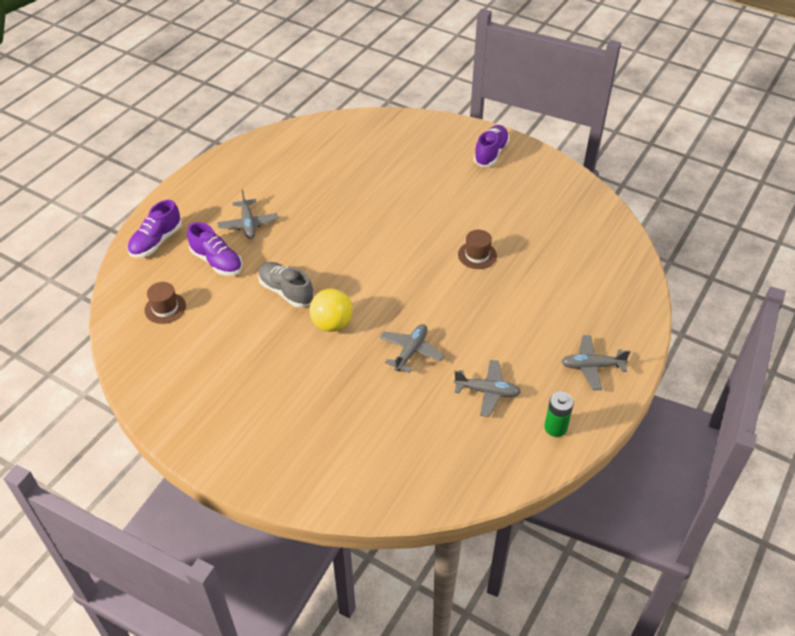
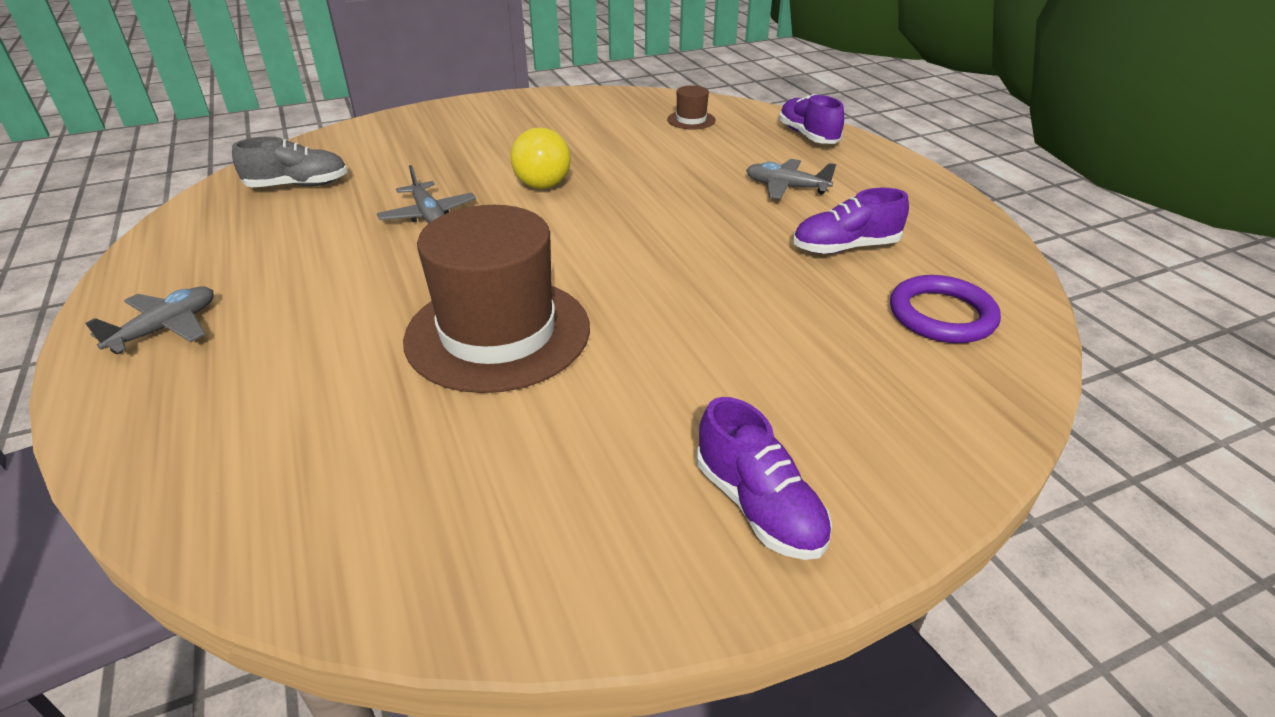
camera: 125 degrees right, 10 degrees down
purple shoe [187,222,243,276] -> purple shoe moved to [793,188,909,254]
grey shoe [258,262,314,308] -> grey shoe moved to [232,136,348,187]
grey plane [454,360,521,417] -> none
brown hat [458,230,497,269] -> brown hat [403,205,590,393], size x2.39
green battery [544,392,574,437] -> none
none -> purple ring [890,275,1001,343]

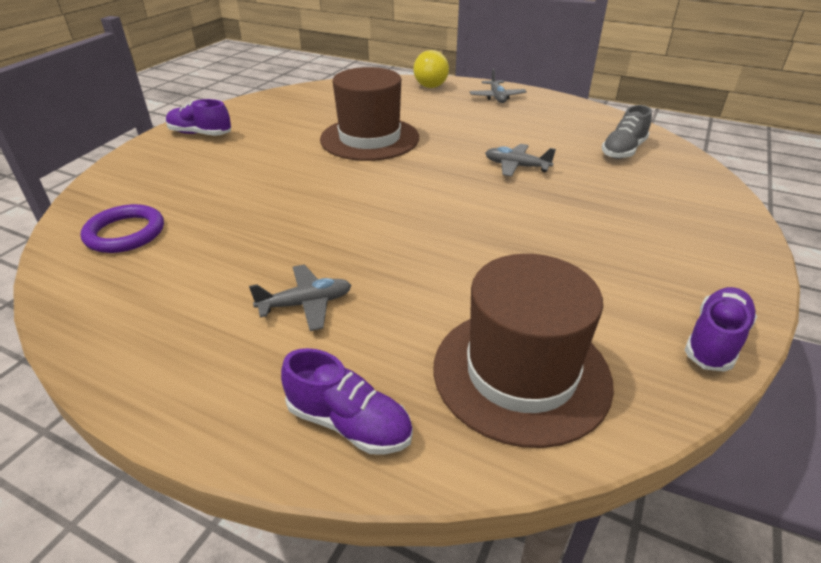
camera: 140 degrees right, 0 degrees up
yellow ball [511,127,571,189] -> yellow ball moved to [413,50,449,88]
brown hat [667,85,716,130] -> brown hat [434,254,614,448], size x2.39
purple shoe [793,188,909,254] -> purple shoe moved to [685,287,757,372]

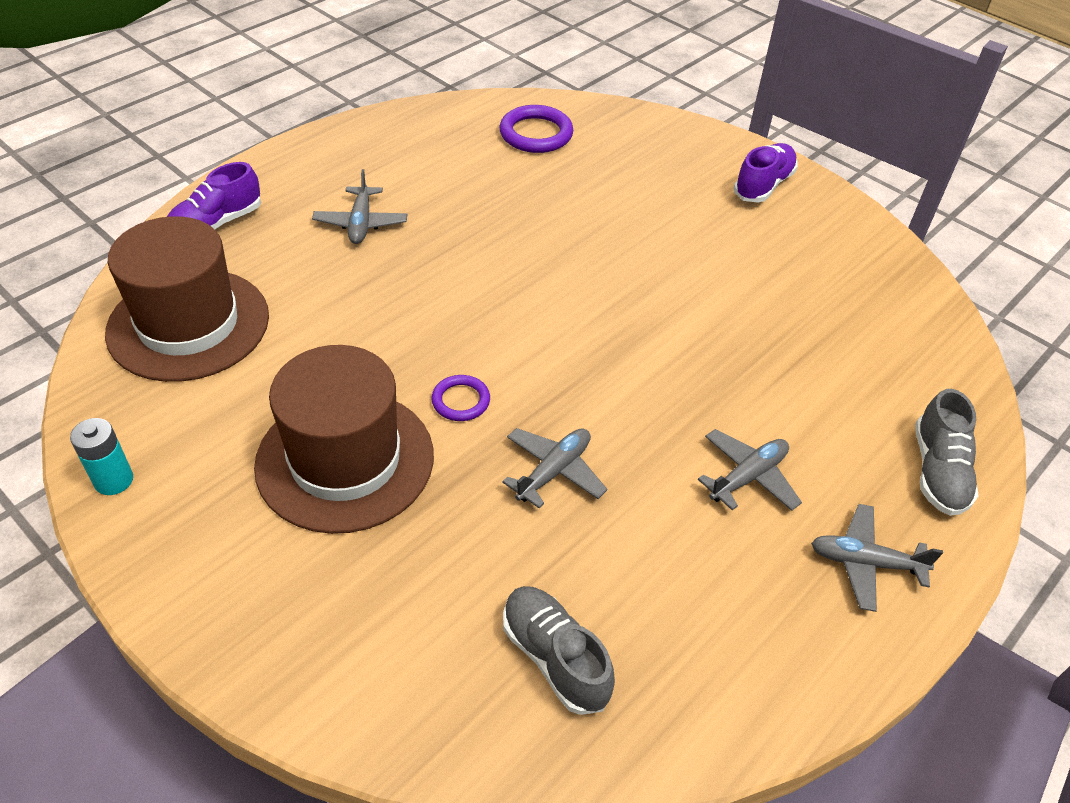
camera: 105 degrees right, 10 degrees up
brown hat [320,67,419,161] -> brown hat moved to [254,345,434,534]
yellow ball [413,50,449,88] -> grey shoe [915,389,979,516]
purple shoe [685,287,757,372] -> turquoise battery [70,418,133,495]
none -> purple ring [431,375,490,421]
none -> grey plane [698,429,802,511]

